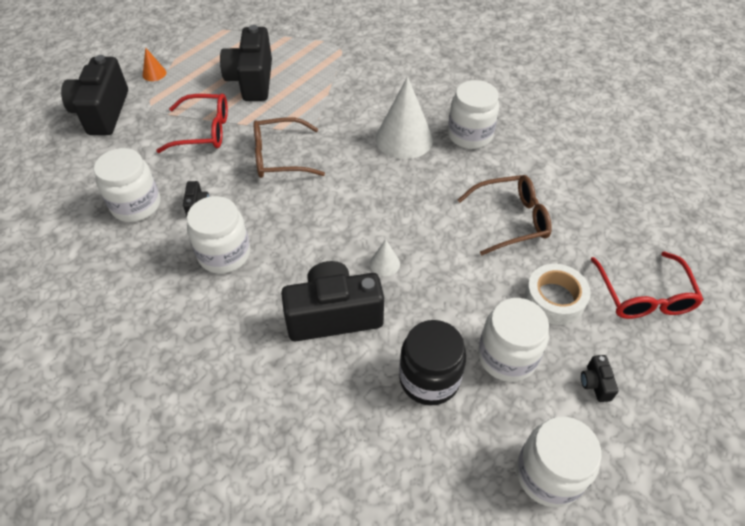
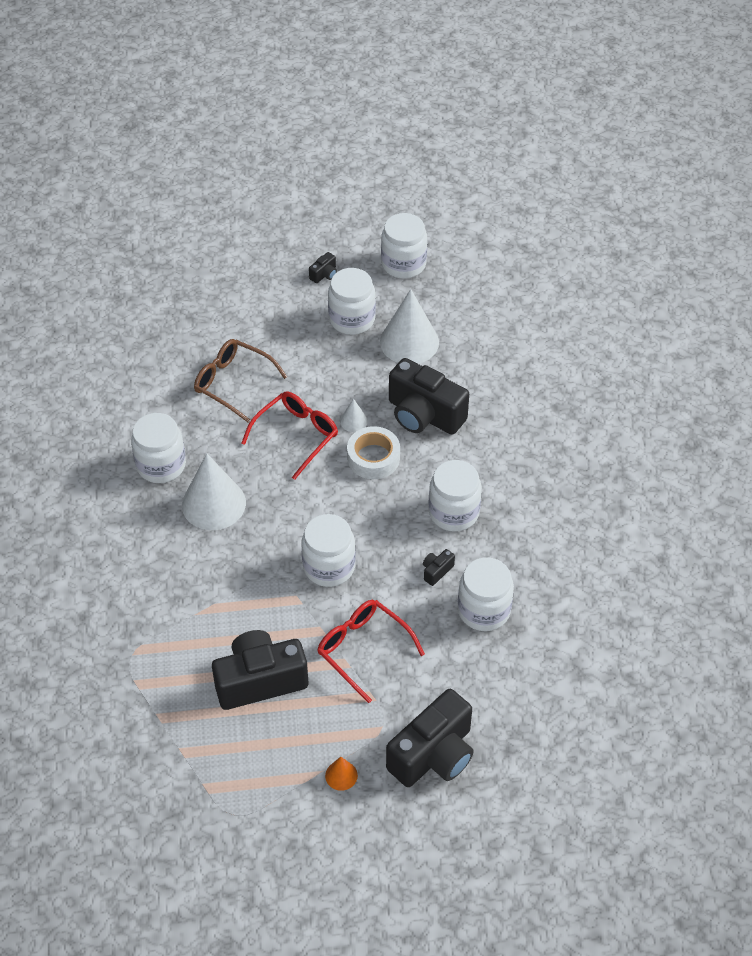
camera: 135 degrees left, 0 degrees up
black camera [220,25,272,101] -> black camera turned 150 degrees counterclockwise [212,630,308,710]
brown glasses [253,117,325,178] -> white jar [301,514,356,587]
black jar [399,320,466,406] -> white cone [380,289,439,364]
white tape [525,264,591,325] -> white tape moved to [347,426,400,479]
red glasses [591,252,704,319] -> red glasses moved to [241,391,338,480]

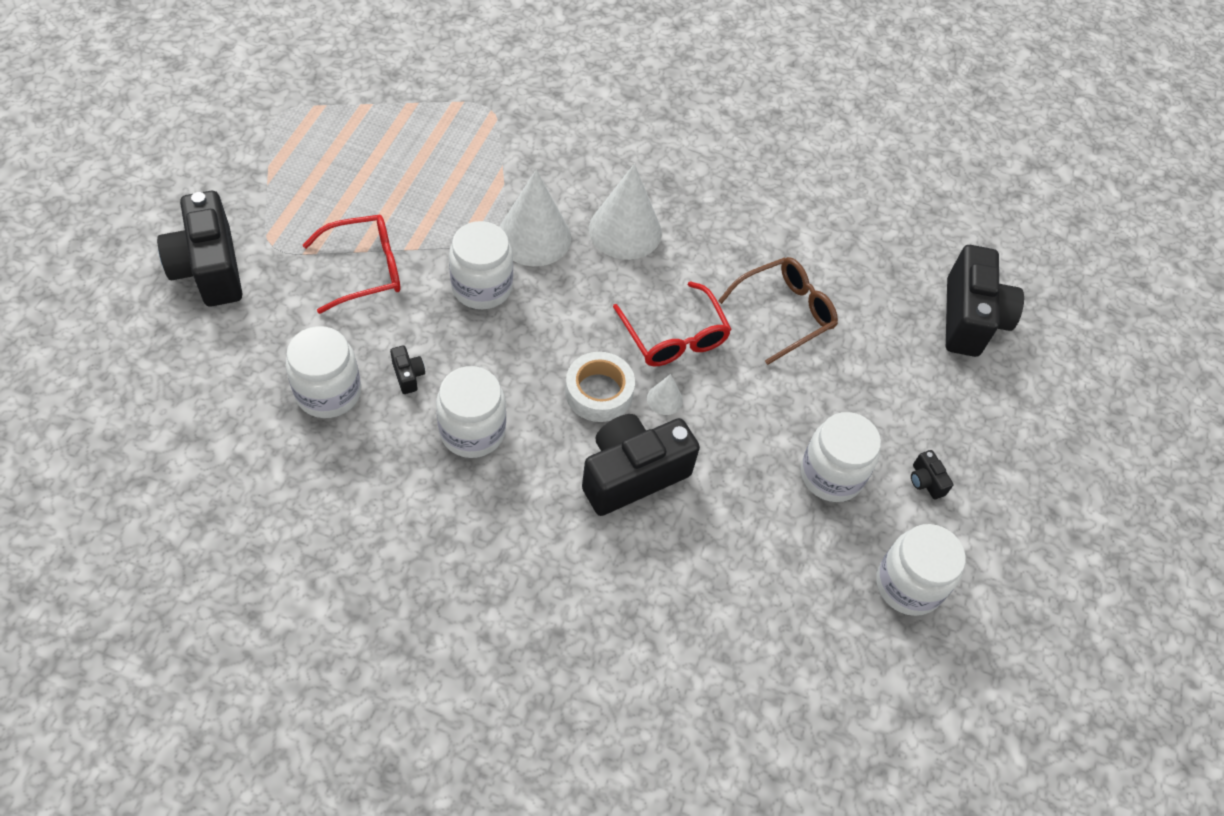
camera: 110 degrees right, 5 degrees up
white jar [131,413,186,483] -> none
black camera [212,630,308,710] -> black camera moved to [946,245,1024,357]
orange cone [325,757,358,791] -> none
white cone [380,289,439,364] -> white cone moved to [500,170,571,266]

